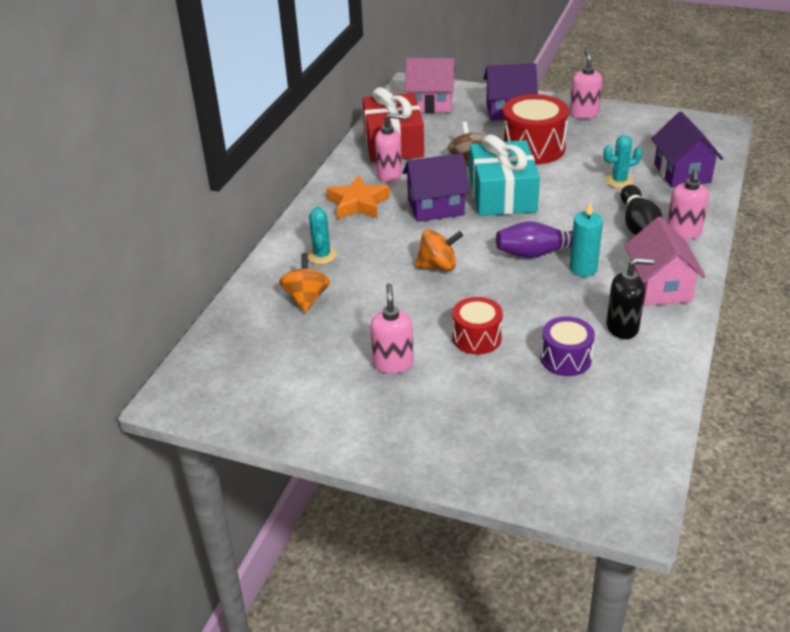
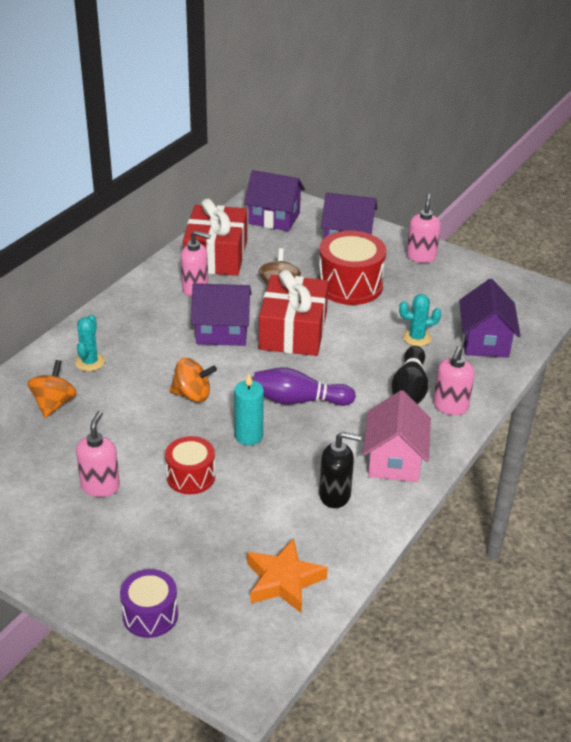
camera: 10 degrees right, 0 degrees up
orange star [326,175,390,219] -> orange star moved to [247,538,328,613]
pink house [405,58,455,113] -> purple house [244,170,305,231]
turquoise gift [469,134,540,216] -> red gift [259,270,329,356]
purple drum [541,317,595,376] -> purple drum moved to [120,569,178,638]
turquoise candle [569,202,603,277] -> turquoise candle moved to [234,374,264,445]

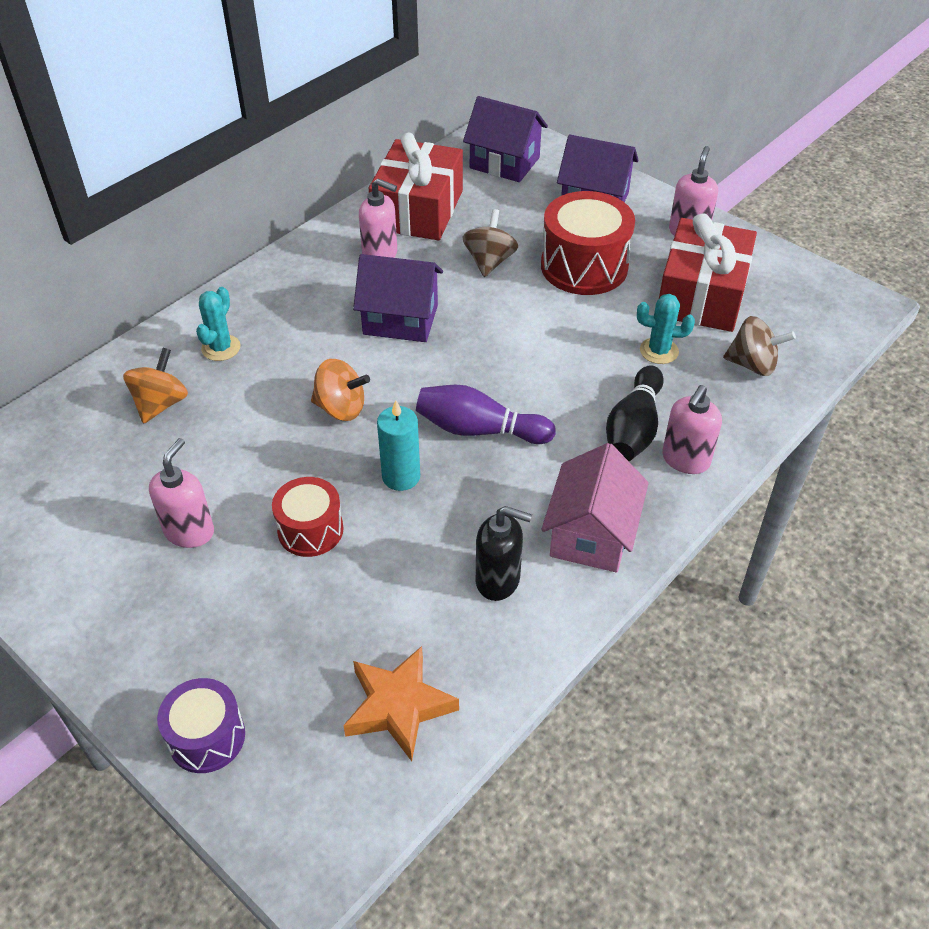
camera: 10 degrees right, 10 degrees up
red gift [259,270,329,356] -> red gift moved to [659,213,757,332]
purple house [459,279,520,358] -> brown spinning top [723,316,796,376]

